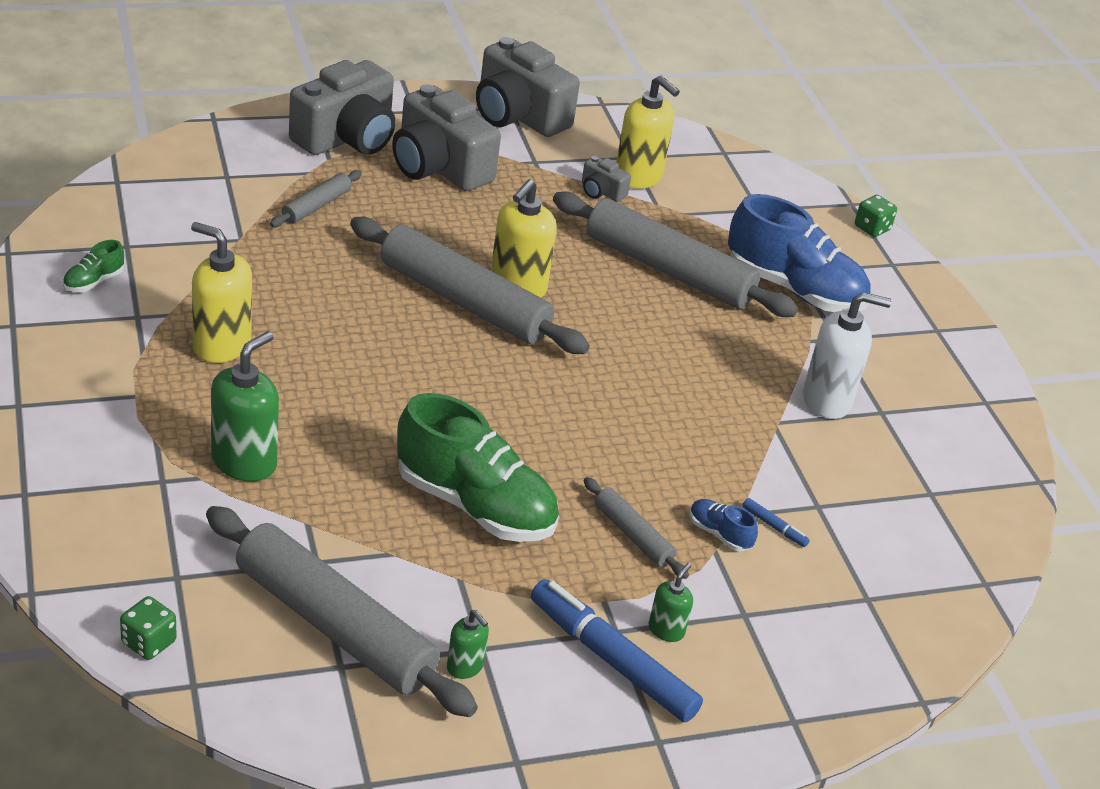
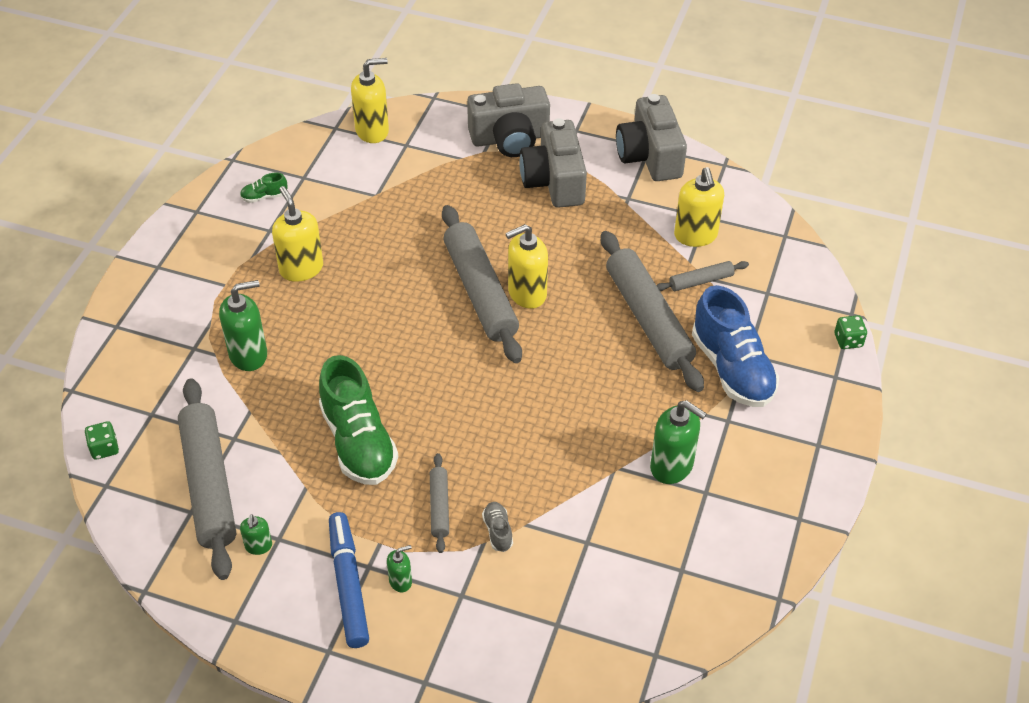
camera: 40 degrees right, 10 degrees up
grey rolling pin [270,170,362,227] -> grey rolling pin moved to [656,261,749,291]
grey camera [582,156,631,202] -> none
blue shoe [690,499,758,551] -> grey shoe [482,502,513,552]
blue marker [743,498,810,547] -> none
white soap dispenser [803,292,891,419] -> green soap dispenser [650,400,707,484]
none -> yellow soap dispenser [351,58,389,143]

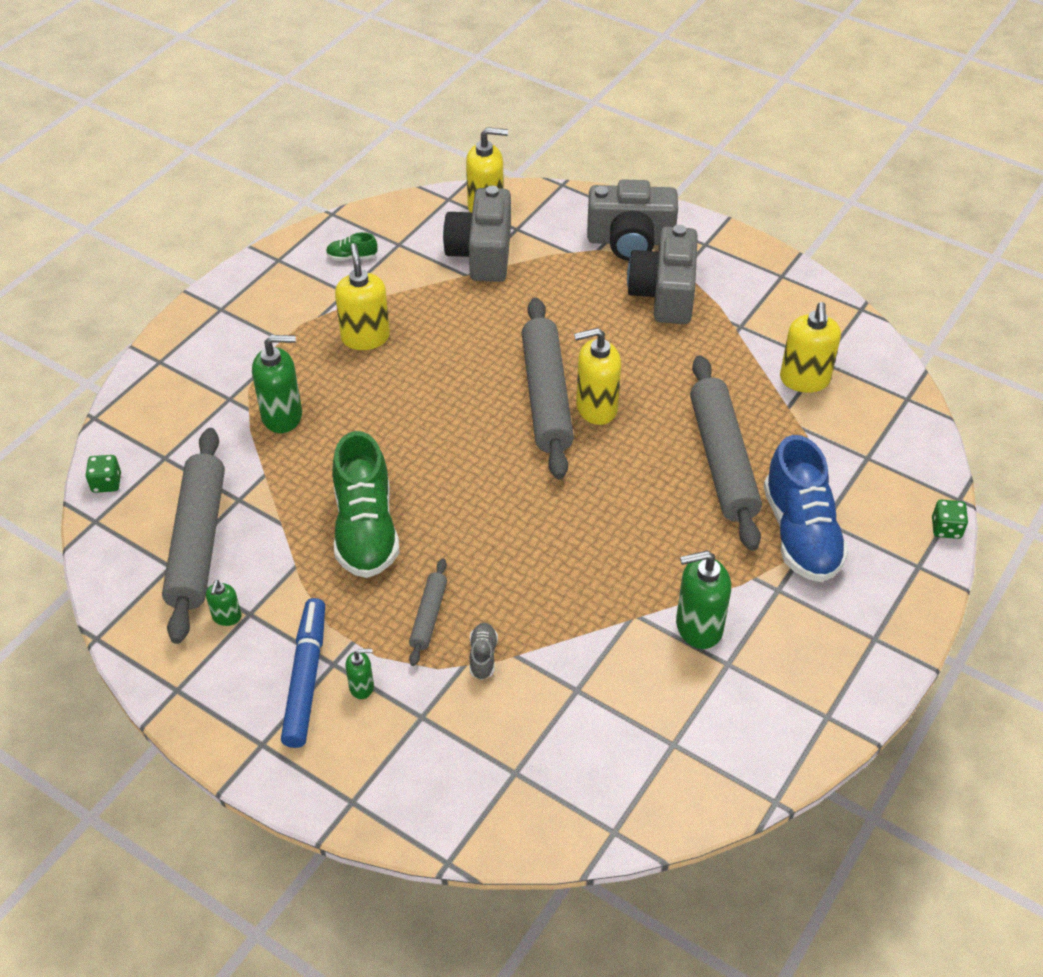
camera: 15 degrees right, 0 degrees up
grey camera [616,94,687,181] -> grey camera moved to [443,185,511,282]
green soap dispenser [650,400,707,484] -> green soap dispenser turned 120 degrees clockwise [676,551,731,649]
grey rolling pin [656,261,749,291] -> none

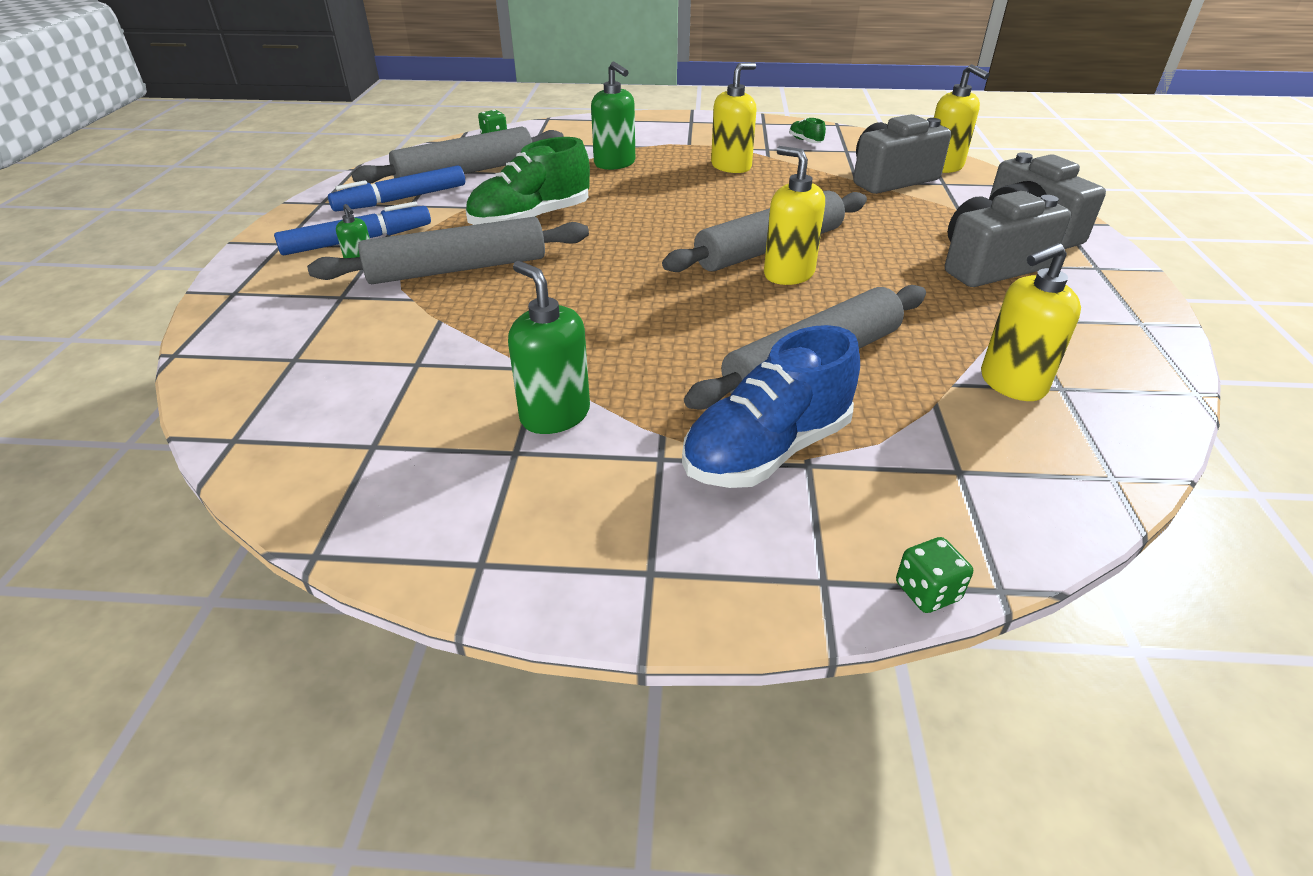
camera: 60 degrees right, 10 degrees down
green soap dispenser [206,580,242,626] -> blue marker [328,165,465,211]
grey rolling pin [409,558,447,666] -> grey rolling pin [307,217,589,284], size x2.13
grey shoe [470,623,498,680] -> none

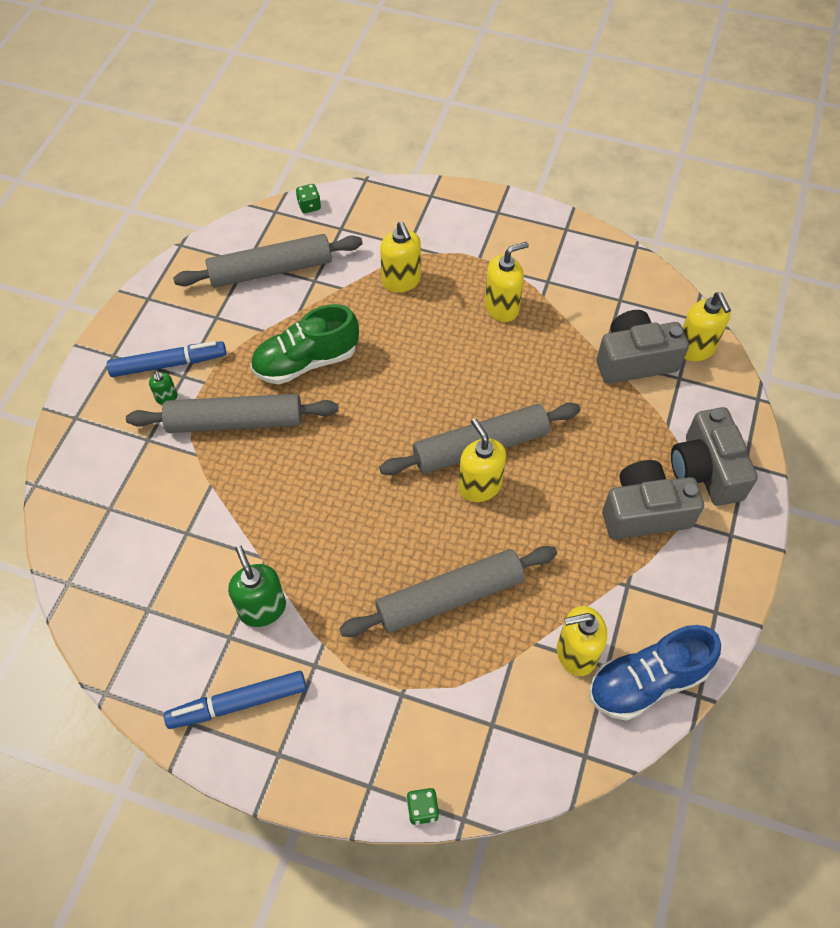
camera: 15 degrees right, 20 degrees up
blue marker [328,165,465,211] -> blue marker moved to [164,671,307,729]
green soap dispenser [591,62,635,170] -> yellow soap dispenser [380,222,421,293]
blue shoe [682,325,860,488] -> blue shoe moved to [589,625,721,721]
green shoe [789,118,826,143] -> none

